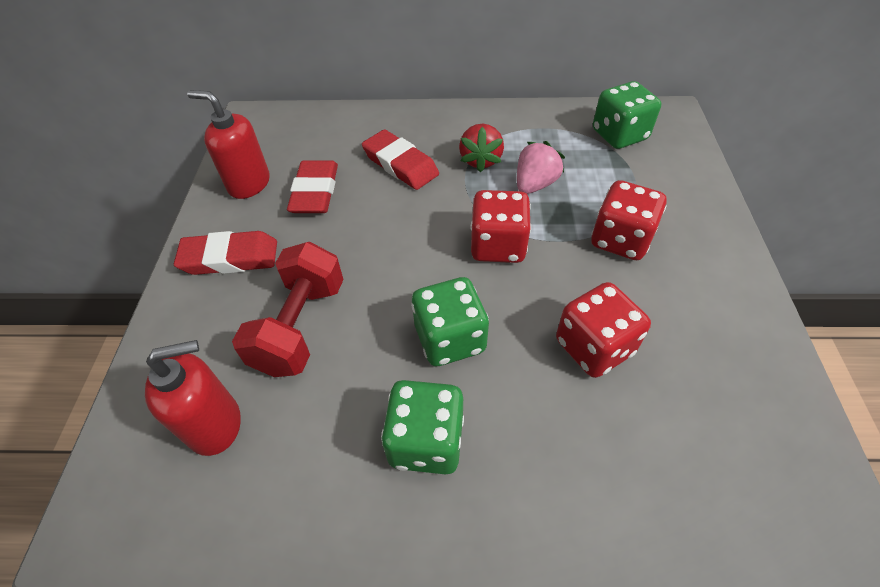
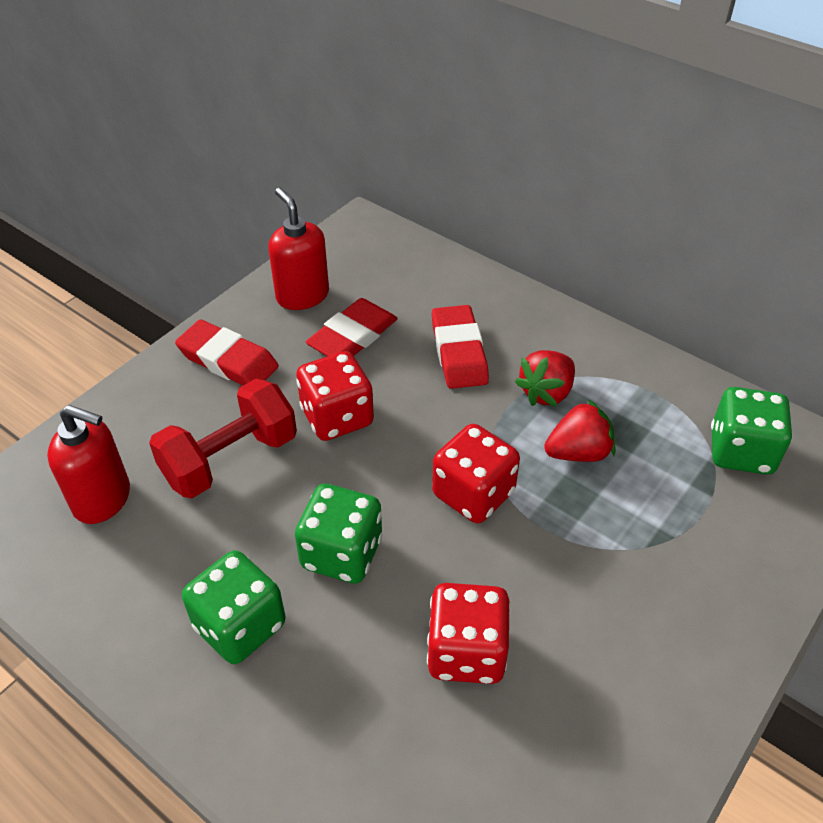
camera: 35 degrees right, 5 degrees down
pink strawberry [517,141,565,194] -> red strawberry [544,399,615,462]
red dice [591,180,667,260] -> red dice moved to [296,351,374,441]

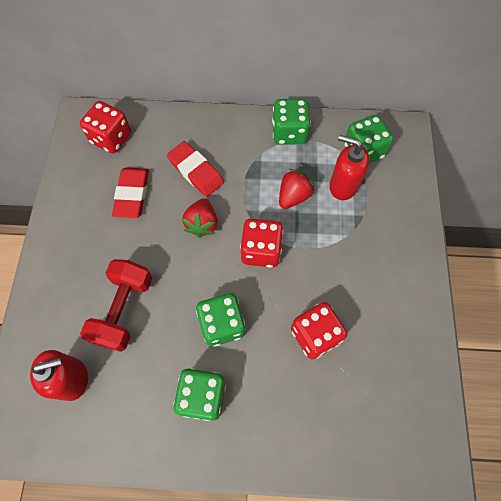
camera: 35 degrees left, 20 degrees up
red eraser [175,319,279,385] -> none
red soap dispenser [268,188,329,310] -> red soap dispenser moved to [329,135,370,200]
red dice [296,351,374,441] -> red dice moved to [80,101,131,153]
red strawberry [515,350,575,407] -> red strawberry moved to [182,198,218,238]
none -> green dice [272,99,311,145]

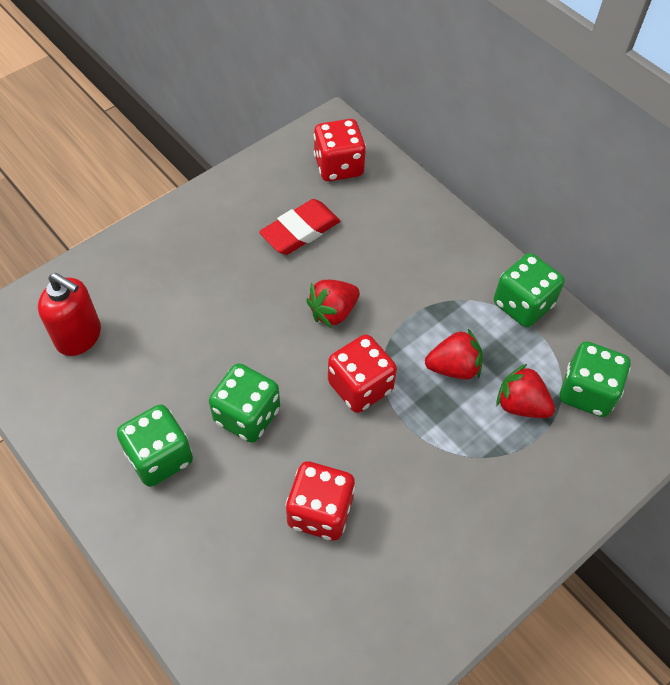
camera: 45 degrees right, 10 degrees down
red dumbbell [80,259,152,352] -> none
red eraser [167,141,224,197] -> none
red soap dispenser [329,135,370,200] -> red strawberry [496,364,555,418]

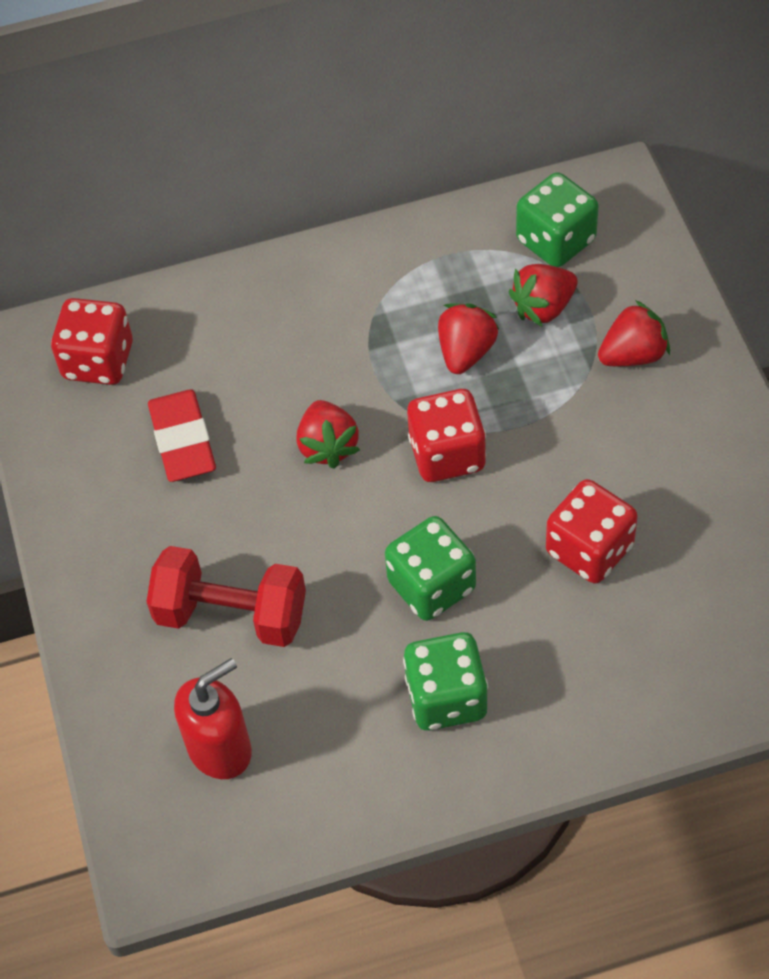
camera: 60 degrees left, 0 degrees up
green dice [494,253,565,327] -> none
none -> red dumbbell [146,546,306,647]
none -> red strawberry [598,300,670,366]

